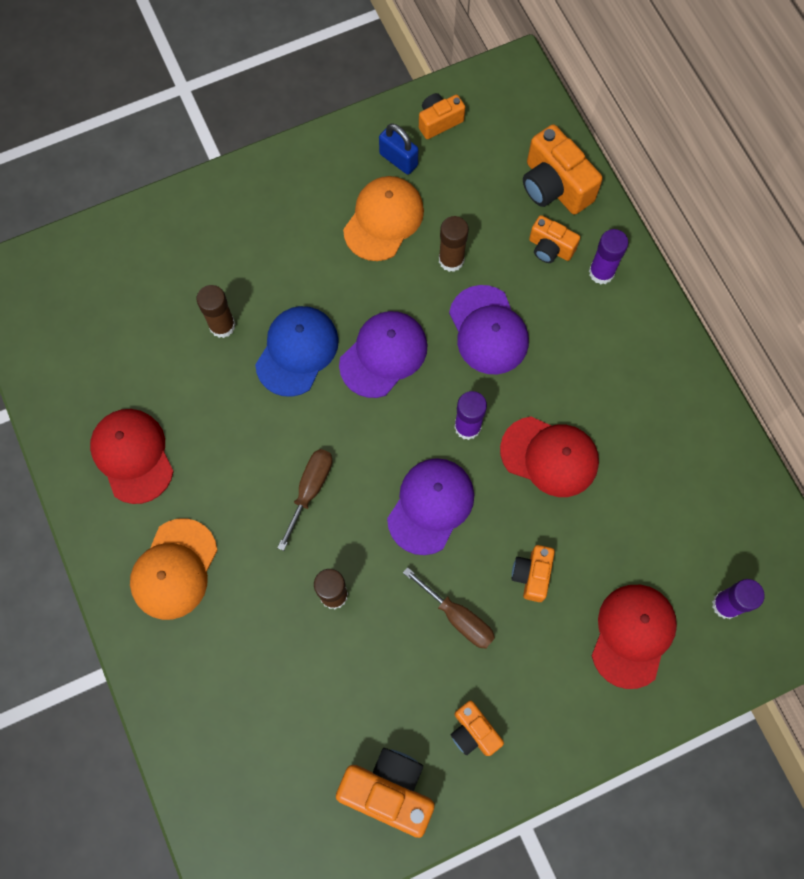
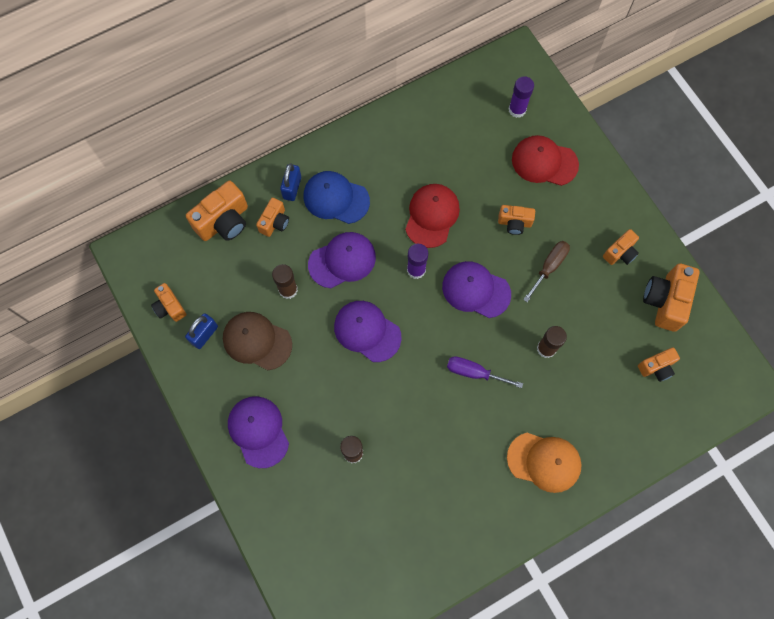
camera: 95 degrees left, 0 degrees up
red cap [90,409,174,504] -> none
blue cap [255,306,339,397] -> blue cap moved to [304,171,370,224]
brown screwdriver [277,449,333,551] -> purple screwdriver [447,356,523,388]
orange cap [343,176,424,261] -> brown cap [223,312,292,370]
purple glue stick [589,229,628,284] -> blue padlock [280,163,301,201]
none -> purple cap [228,396,289,468]
none -> orange camera [638,347,680,382]

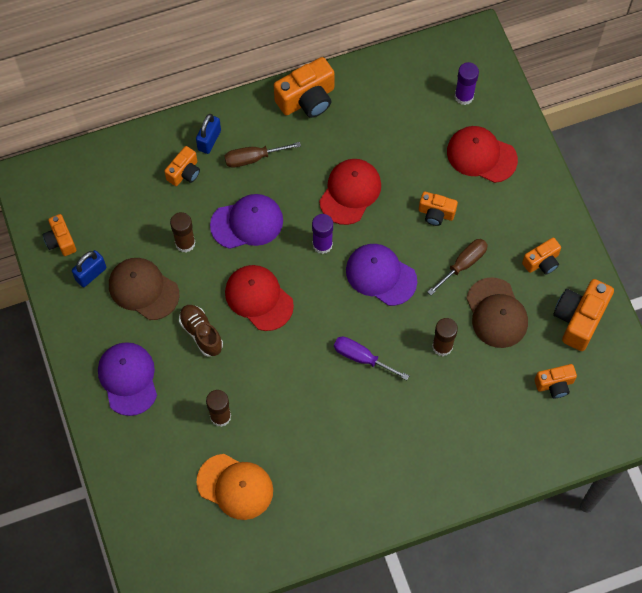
camera: 10 degrees right, 5 degrees down
orange camera [186,180,248,241] -> orange camera moved to [274,57,335,118]
blue cap [304,171,370,224] -> brown screwdriver [225,142,301,168]
purple cap [334,301,402,362] -> red cap [225,265,294,331]
orange cap [507,433,582,493] -> orange cap moved to [196,454,273,520]
none -> brown shoe [179,305,223,357]
none -> brown cap [466,277,528,348]

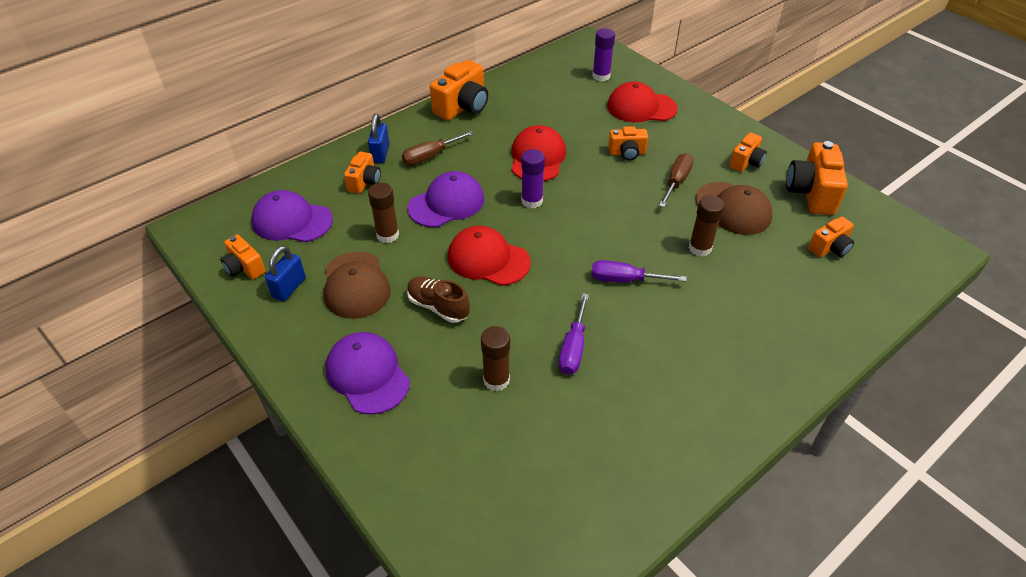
camera: 20 degrees left, 20 degrees down
brown cap [109,258,179,320] -> brown cap turned 120 degrees counterclockwise [324,252,391,319]
orange cap [196,454,273,520] -> none
purple cap [346,244,417,306] -> purple cap moved to [251,190,333,242]
none -> purple screwdriver [559,293,589,375]

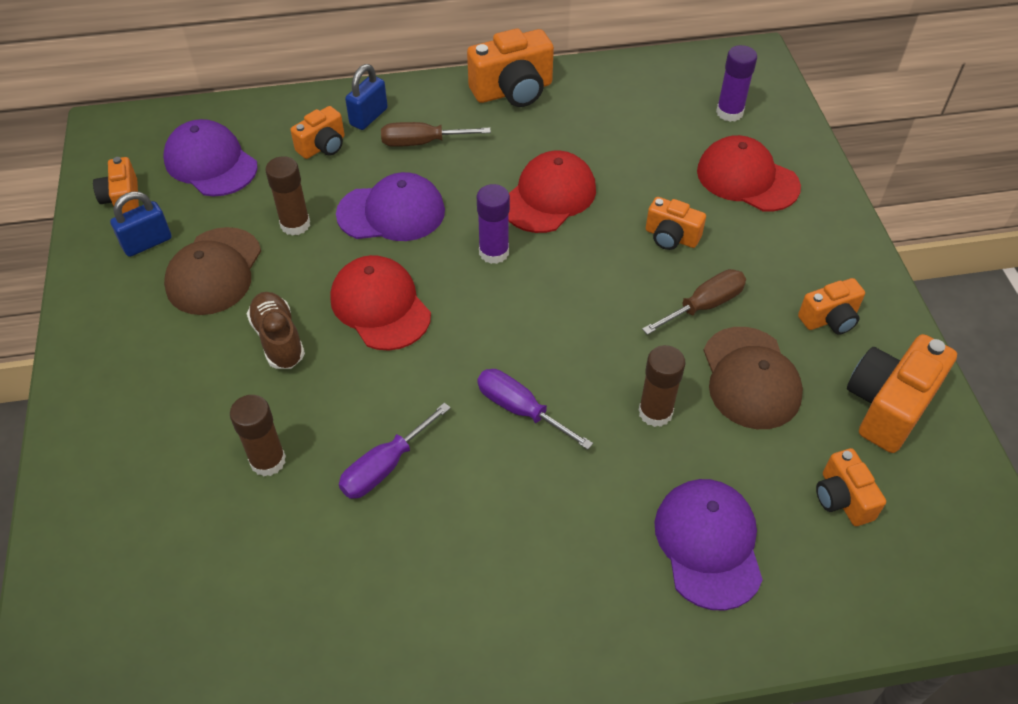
camera: 30 degrees right, 5 degrees up
purple cap [325,332,410,415] -> purple cap moved to [655,479,763,611]
orange camera [808,217,854,257] -> orange camera turned 75 degrees clockwise [816,448,886,526]

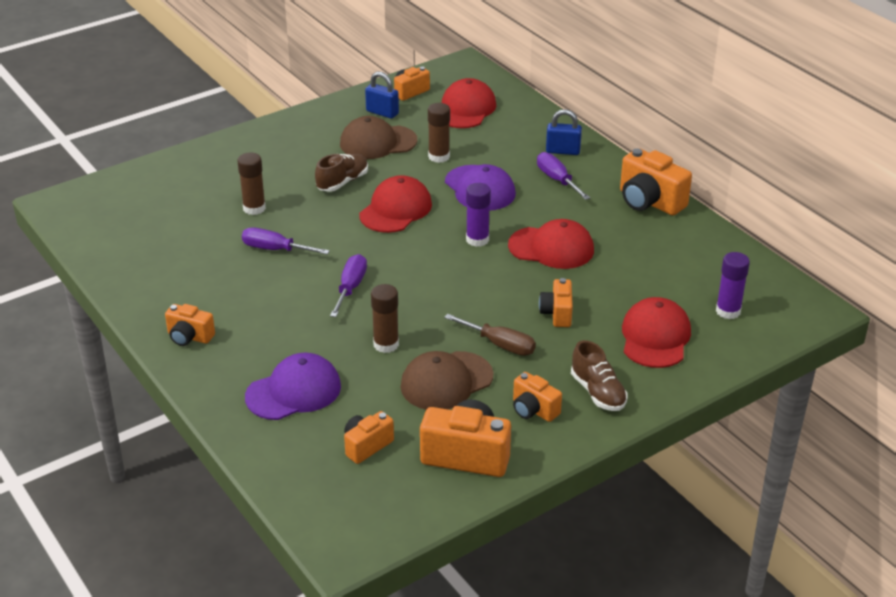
camera: 65 degrees right, 15 degrees down
purple cap [163,119,258,196] -> red cap [442,78,496,128]
orange camera [291,106,345,159] -> orange camera moved to [165,304,215,346]
brown screwdriver [381,122,491,147] -> purple screwdriver [537,152,590,200]
none -> brown shoe [571,340,628,411]

